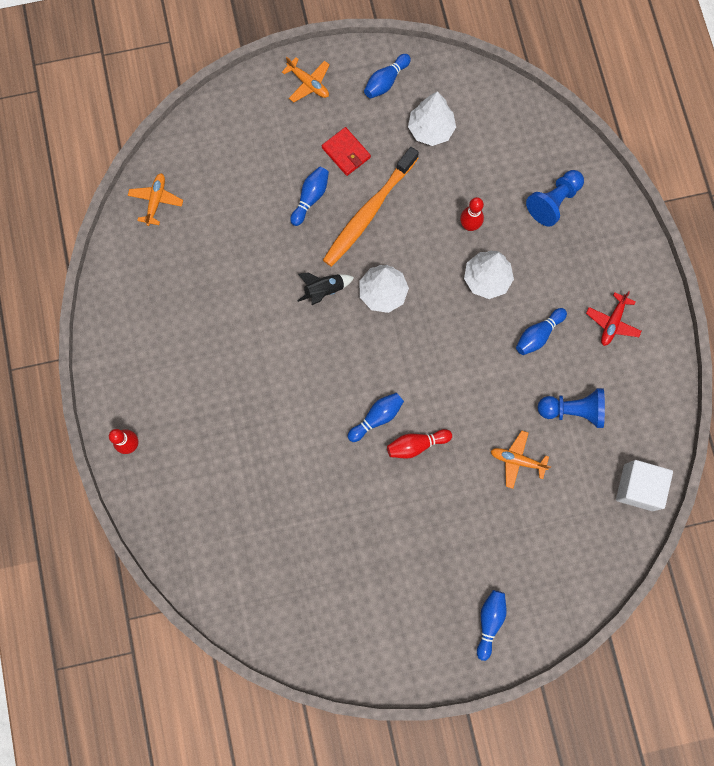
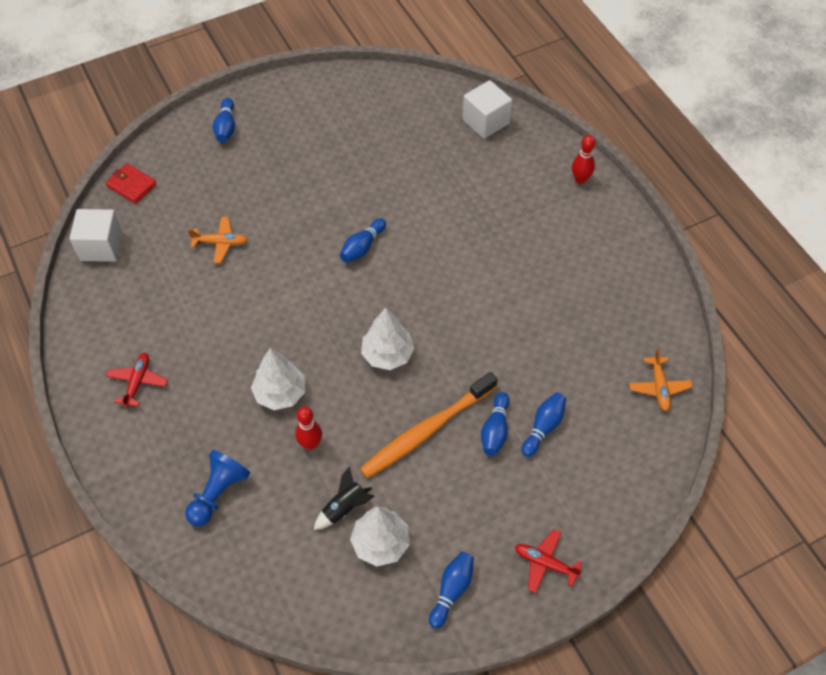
camera: 165 degrees right, 20 degrees down
orange plane [282,57,330,102] -> red plane [515,529,582,593]
black rocket [297,272,354,306] -> black rocket moved to [314,466,374,530]
red wallet [322,127,371,176] -> red wallet moved to [105,163,157,204]
orange toothbrush [323,147,419,267] -> orange toothbrush turned 150 degrees counterclockwise [360,372,498,478]
red bowling pin [387,429,452,459] -> none
blue bowling pin [516,308,567,355] -> blue bowling pin moved to [522,393,566,457]
blue pawn [537,388,605,428] -> none
none -> white cube [462,80,512,139]

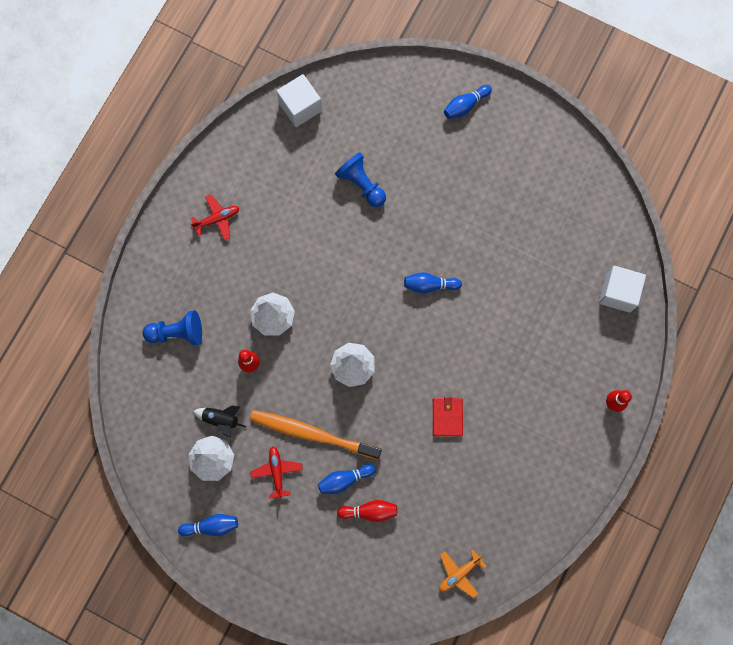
camera: 55 degrees right, 20 degrees up
red wallet [105,163,157,204] -> red wallet moved to [433,397,463,436]
orange plane [188,217,248,263] -> blue pawn [335,152,386,207]
red plane [515,529,582,593] -> red plane moved to [250,446,303,499]
blue bowling pin [522,393,566,457] -> red bowling pin [337,500,397,522]

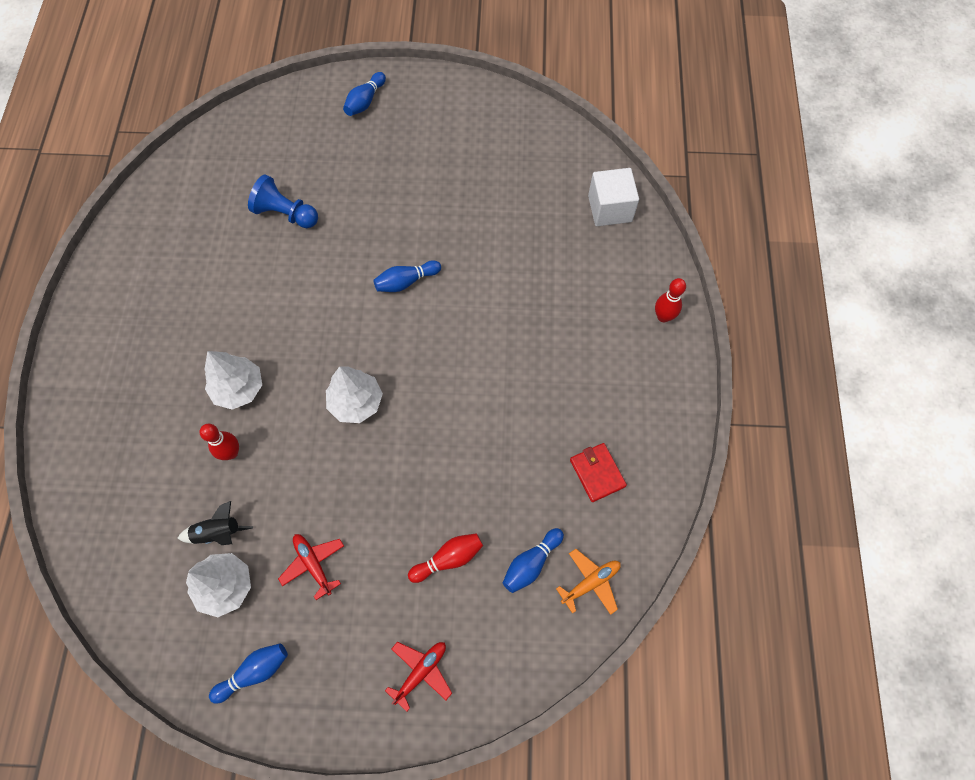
camera: 25 degrees left, 10 degrees down
blue pawn [142,310,202,345] -> none
red plane [191,194,239,241] -> red plane moved to [385,642,452,712]
orange toothbrush [250,410,382,460] -> none
white cube [277,74,322,127] -> none
blue bowling pin [318,464,376,494] -> blue bowling pin moved to [503,528,564,593]
red wallet [433,397,463,436] -> red wallet moved to [570,443,627,502]
orange plane [439,549,487,598] -> orange plane turned 150 degrees counterclockwise [556,549,621,615]

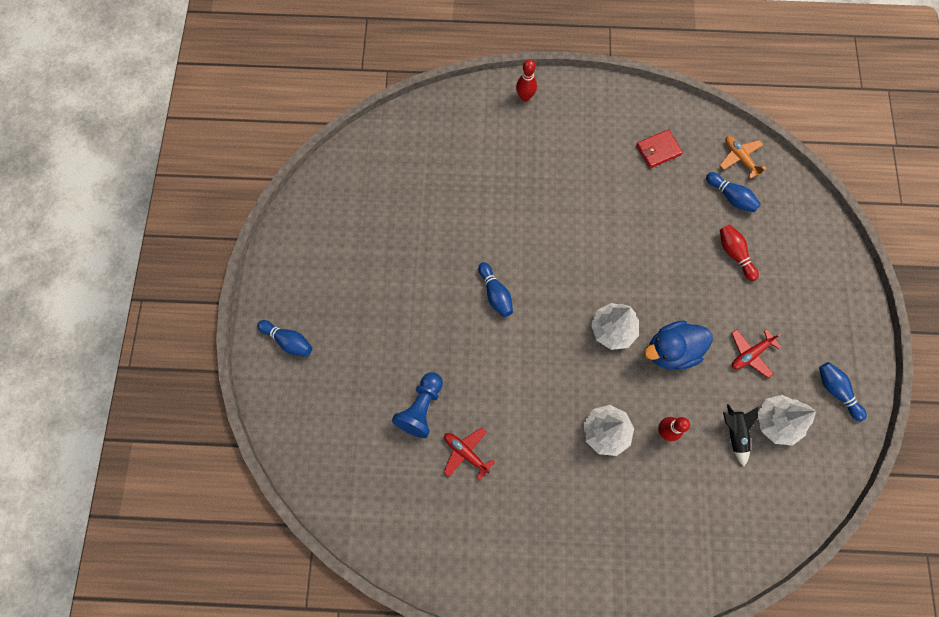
camera: 90 degrees left, 5 degrees up
red plane [385,642,452,712] -> red plane moved to [444,427,495,480]
white cube [588,168,639,226] -> none
none -> blue duck [644,321,713,370]

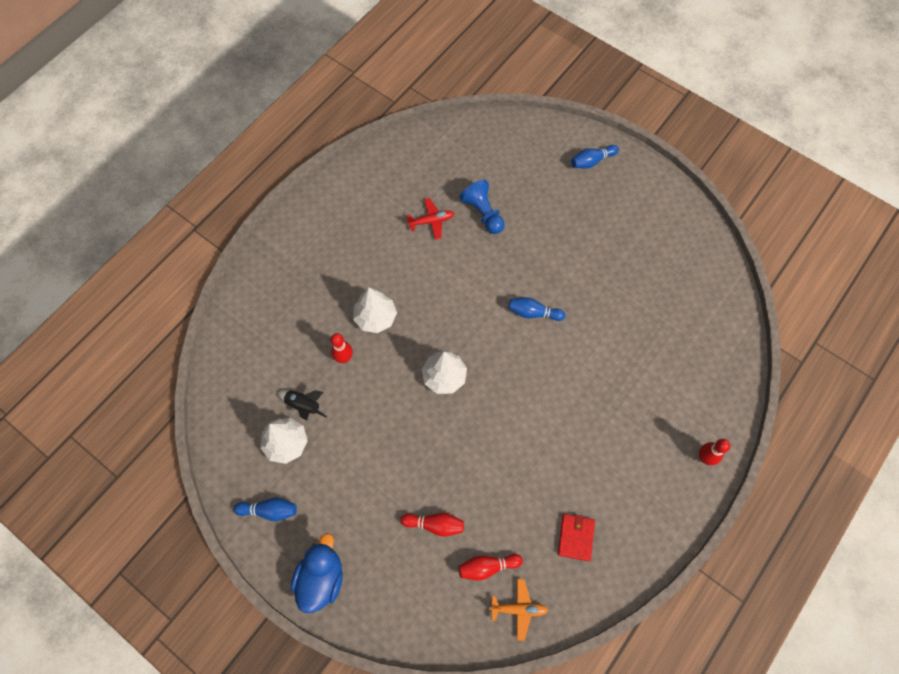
camera: 125 degrees right, 5 degrees down
blue duck [644,321,713,370] -> blue duck moved to [291,533,343,613]
blue bowling pin [706,172,761,212] -> red bowling pin [458,554,523,581]
red plane [731,329,781,378] -> none

